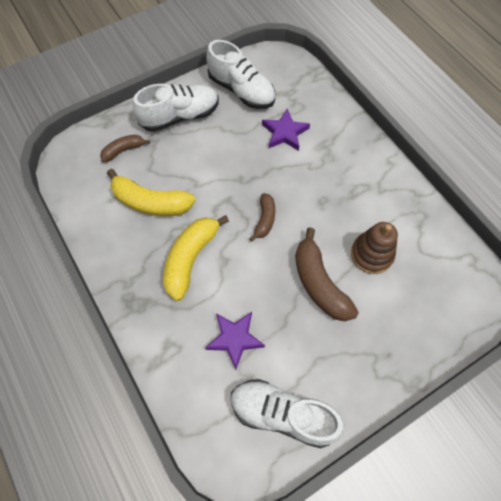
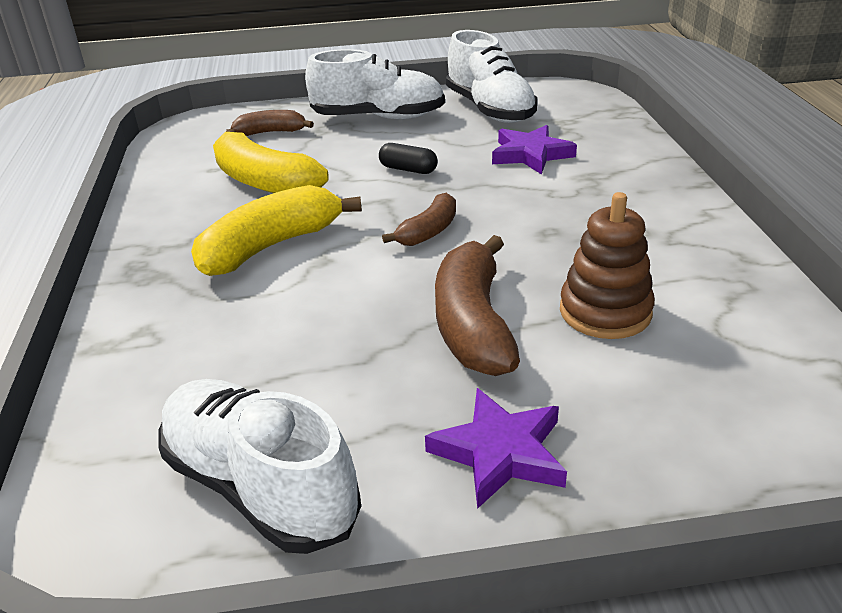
camera: 25 degrees right, 30 degrees down
purple star [205,312,265,370] -> purple star moved to [425,388,567,509]
none -> black capsule [379,143,438,174]

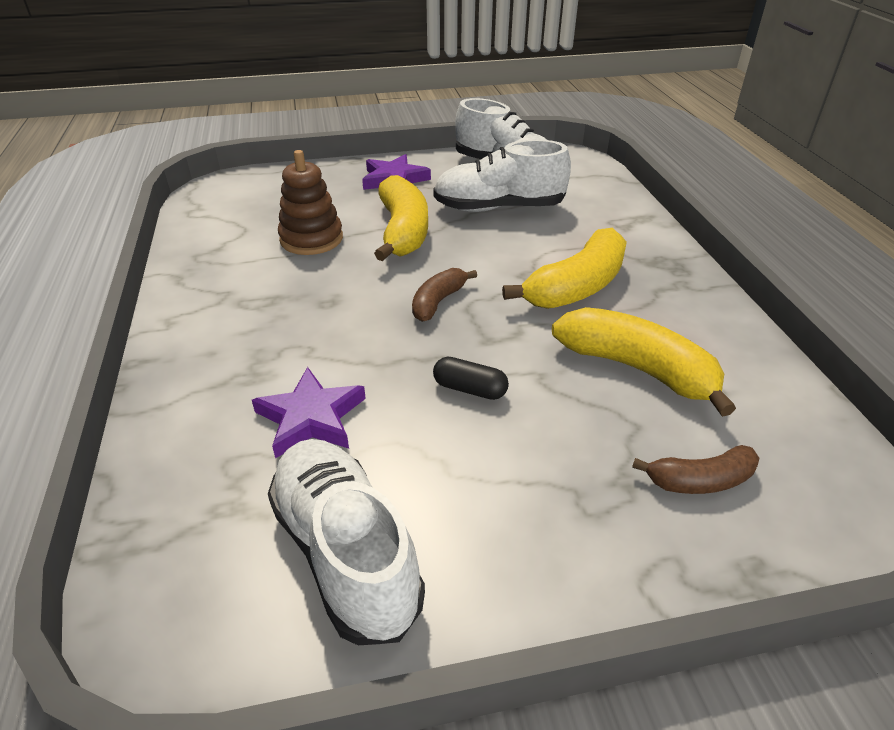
camera: 175 degrees right, 5 degrees up
white shoe [305,49,445,119] -> white shoe moved to [433,140,571,212]
brown banana [435,235,520,376] -> yellow banana [374,175,428,261]

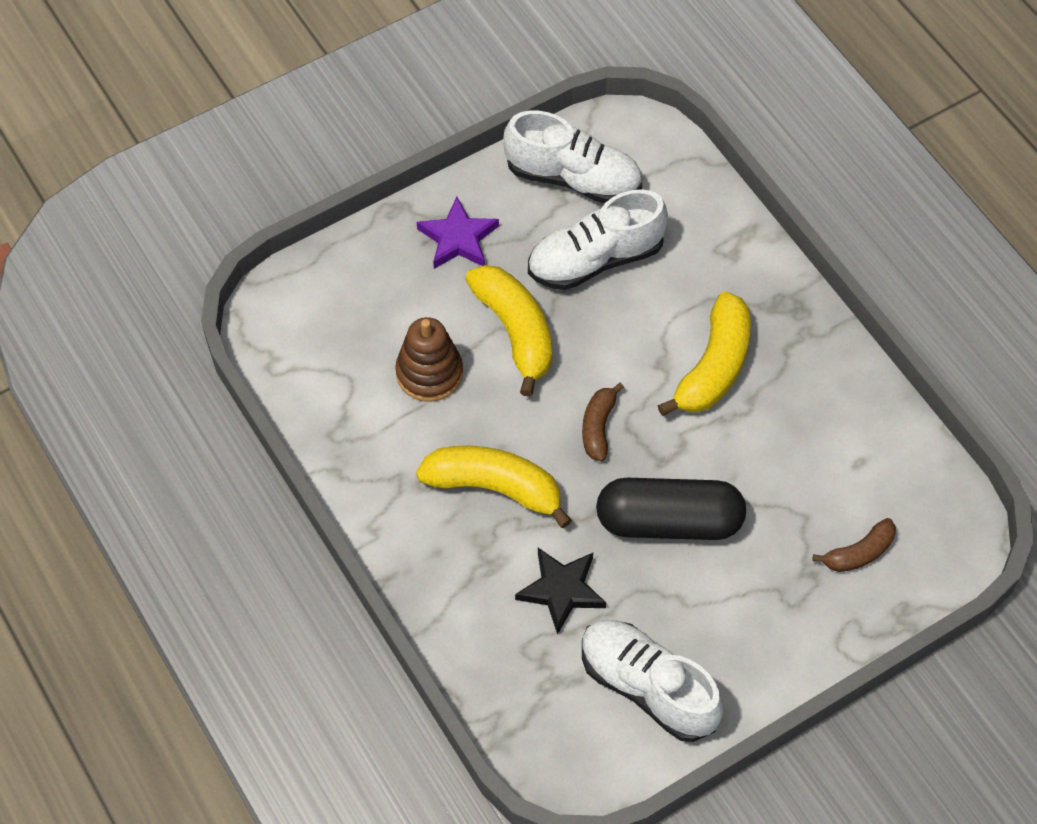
camera: 20 degrees left, 20 degrees up
purple star [252,367,366,458] -> black star [515,548,606,635]
black capsule [433,357,509,400] -> black capsule [596,478,746,540], size x2.30
yellow banana [552,307,736,417] -> yellow banana moved to [416,446,572,528]

